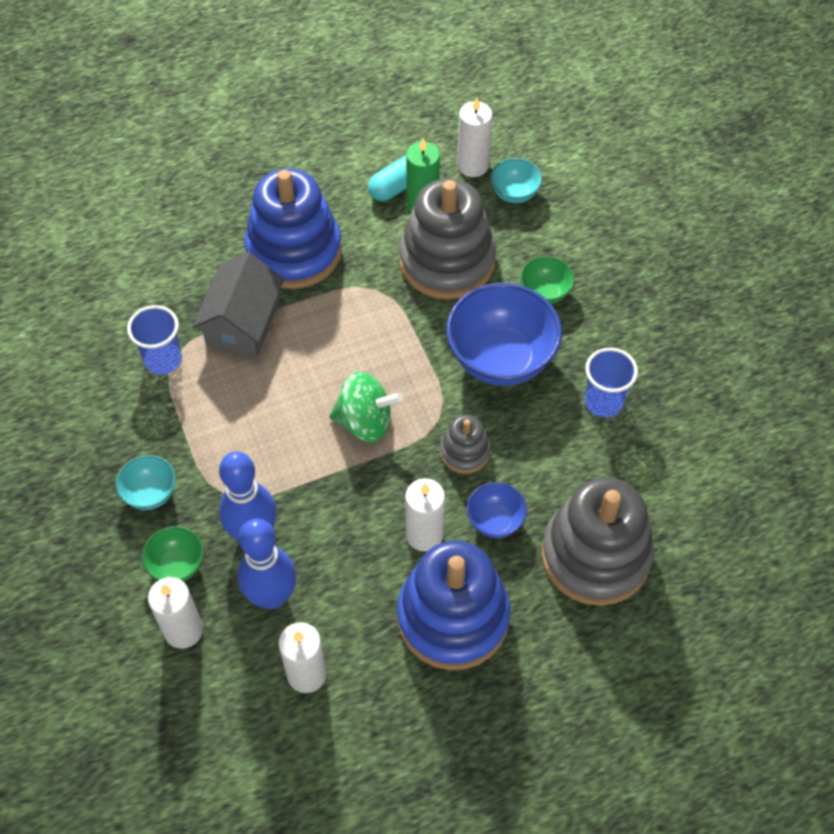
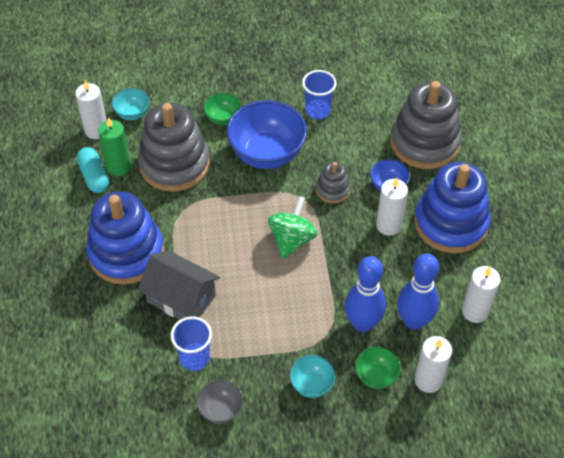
camera: 75 degrees left, 5 degrees down
none -> grey bowl [197,380,244,424]

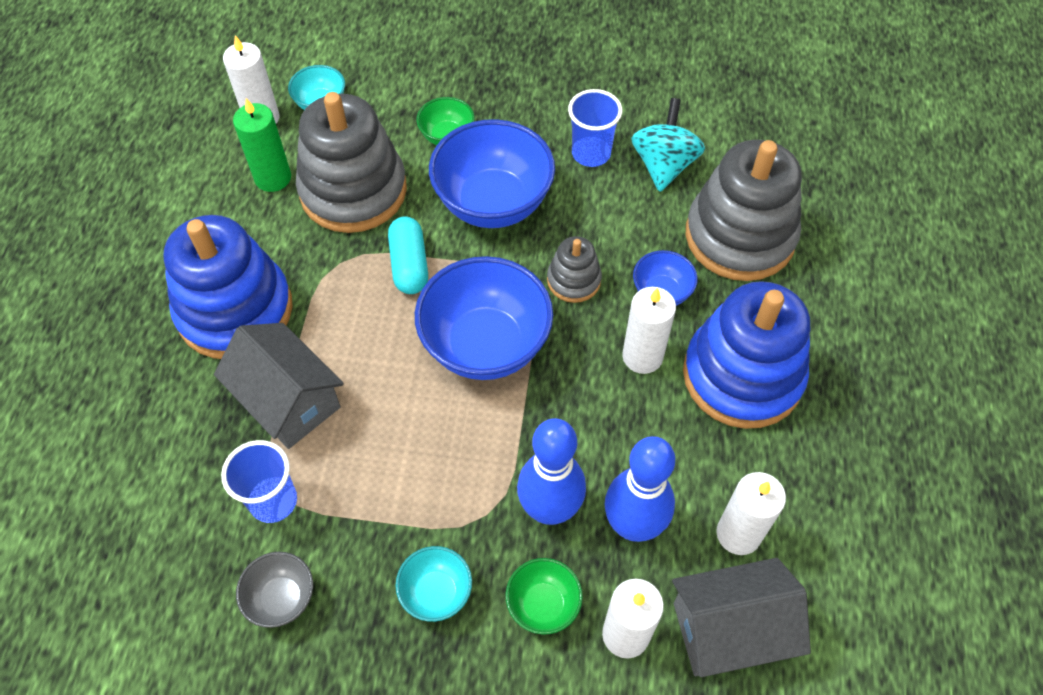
camera: 15 degrees right, 5 degrees up
turquoise capsule [76,147,109,193] -> turquoise capsule moved to [388,216,428,294]
green spinning top [268,196,318,259] -> blue bowl [415,256,553,380]
none -> turquoise spinning top [631,98,705,192]
none -> grey house [672,558,811,677]

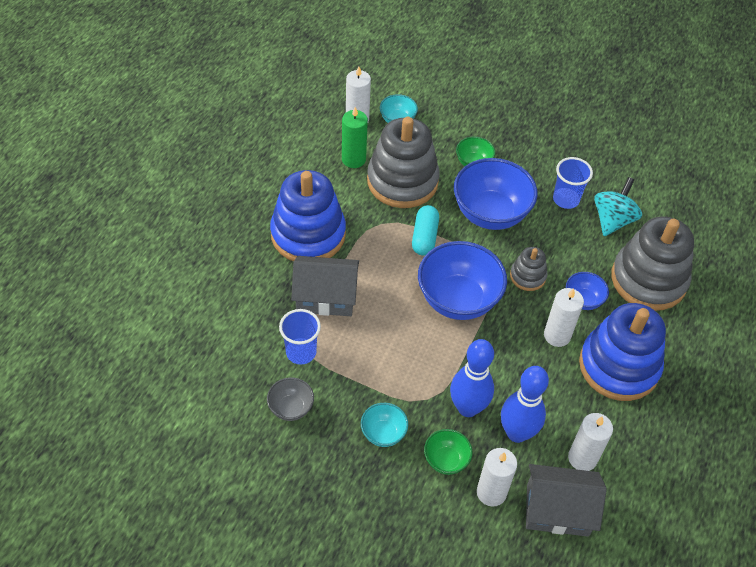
camera: 15 degrees right, 5 degrees down
grey house [214,323,344,449] -> grey house turned 60 degrees counterclockwise [291,256,359,316]

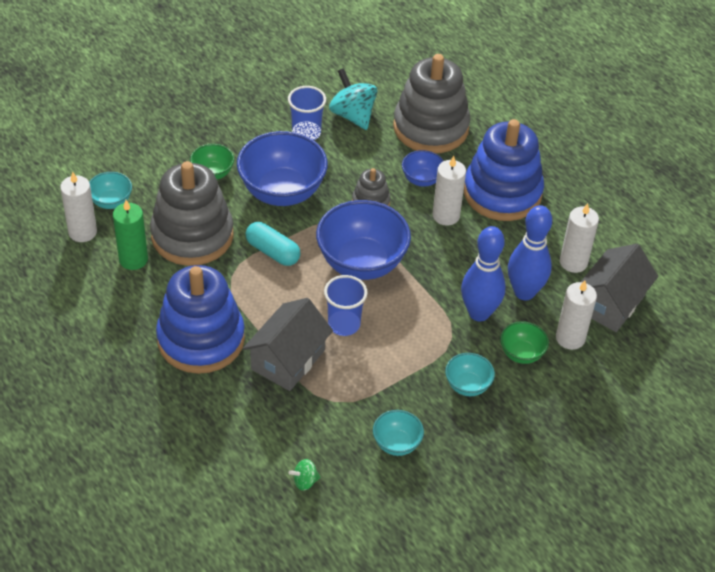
camera: 60 degrees left, 5 degrees down
grey bowl [267,378,314,421] -> turquoise bowl [373,410,424,456]
blue cup [279,309,321,365] -> blue cup moved to [324,275,368,336]
none -> green spinning top [289,459,320,491]

